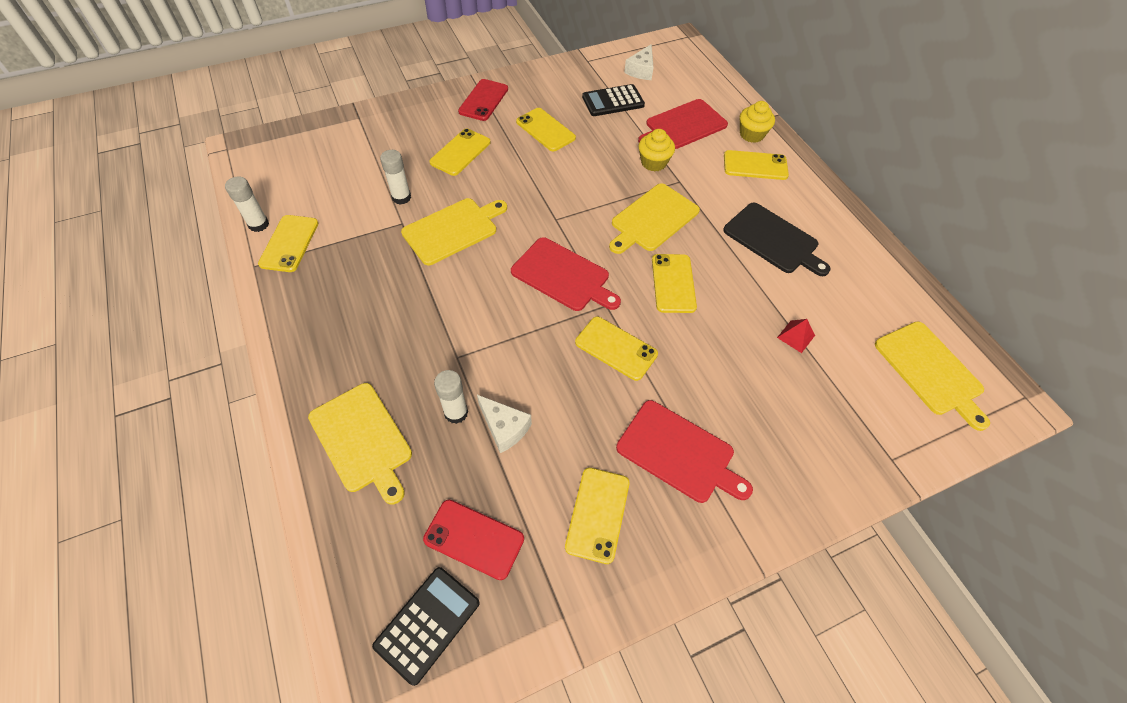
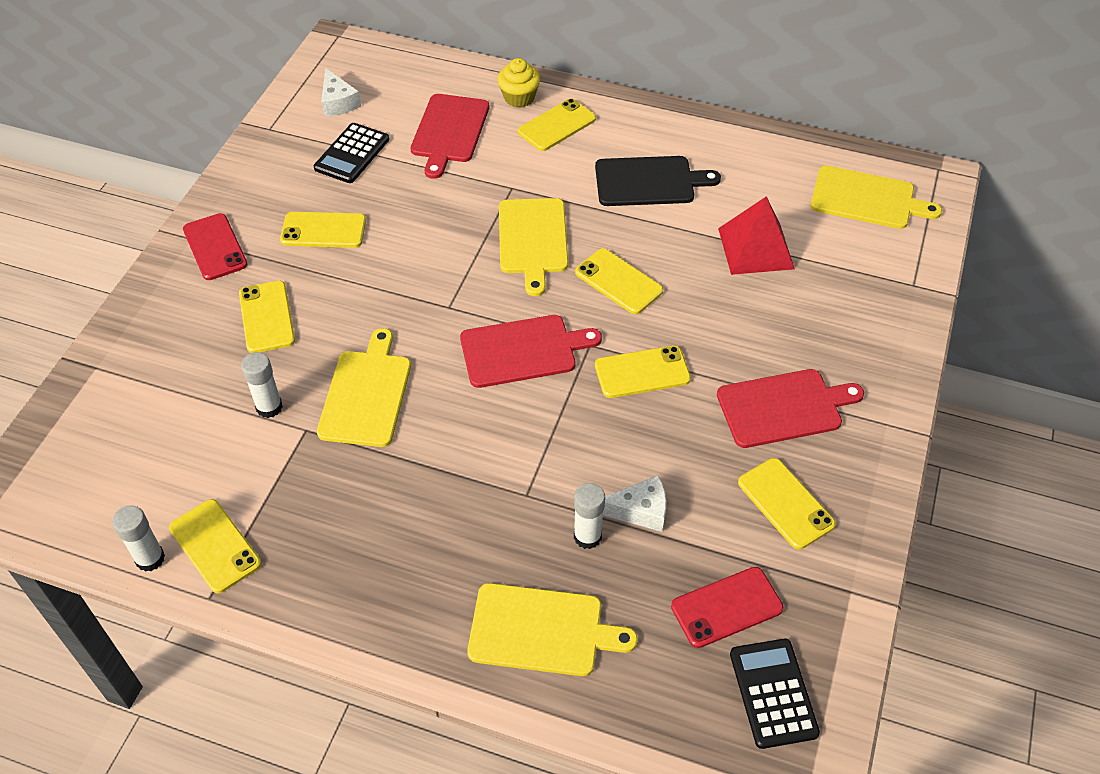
camera: 45 degrees left, 5 degrees down
yellow cupcake [638,129,675,171] -> none
red pyramid [777,319,815,353] -> red pyramid [718,196,795,275], size x2.11

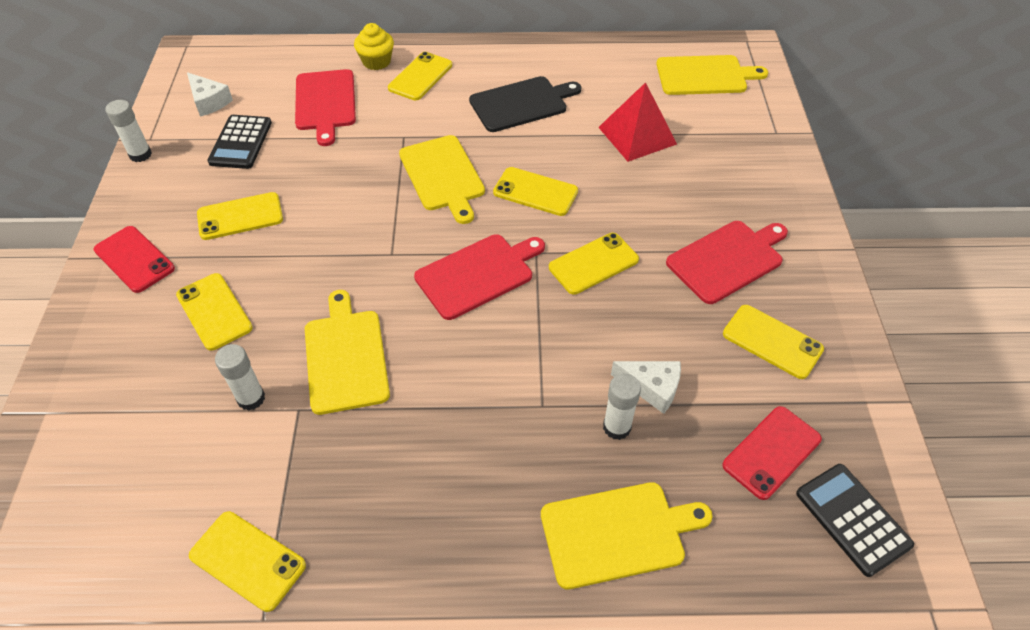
camera: 20 degrees left, 0 degrees up
white glue stick [112,505,165,572] -> white glue stick moved to [105,100,152,162]
white cheese [603,475,667,532] -> white cheese turned 45 degrees clockwise [611,361,681,414]

